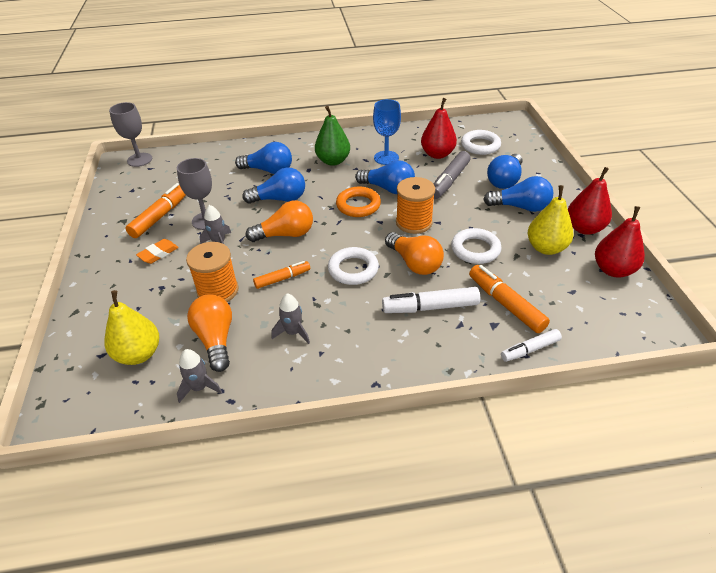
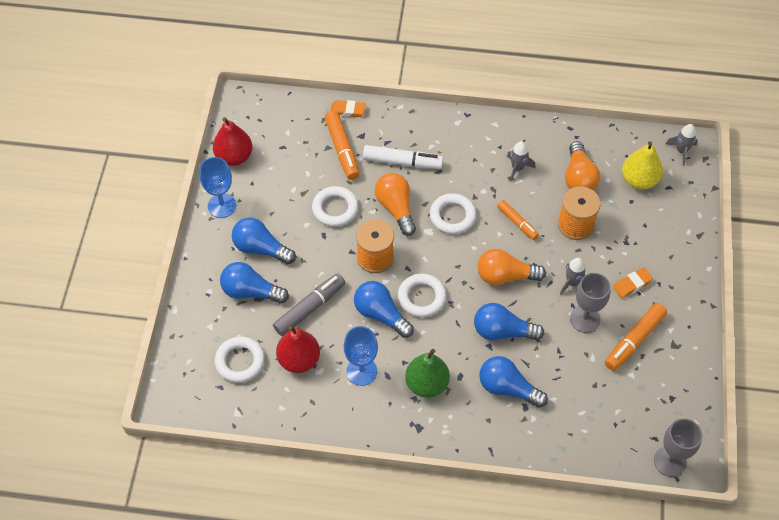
camera: 165 degrees left, 15 degrees up
grey rocket [177,349,222,403] -> grey rocket moved to [666,124,698,166]
orange marker [253,261,310,289] -> orange marker turned 120 degrees counterclockwise [497,200,539,240]
orange ring [336,187,381,217] -> white ring [398,273,446,317]
blue light bulb [487,154,523,189] -> blue light bulb turned 120 degrees counterclockwise [220,262,289,304]
white marker [501,329,562,362] -> orange eraser [330,100,366,117]
yellow pear [528,185,573,255] -> none
red pear [568,167,612,235] -> blue goblet [200,157,236,218]

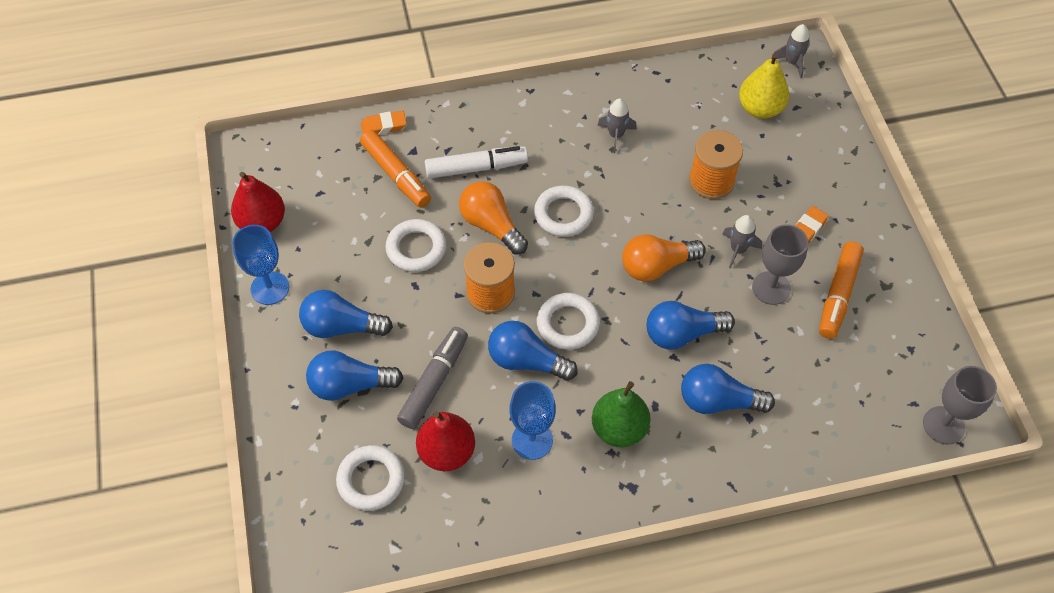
camera: 20 degrees left, 0 degrees up
orange marker [497,200,539,240] -> none
orange light bulb [565,141,600,191] -> none

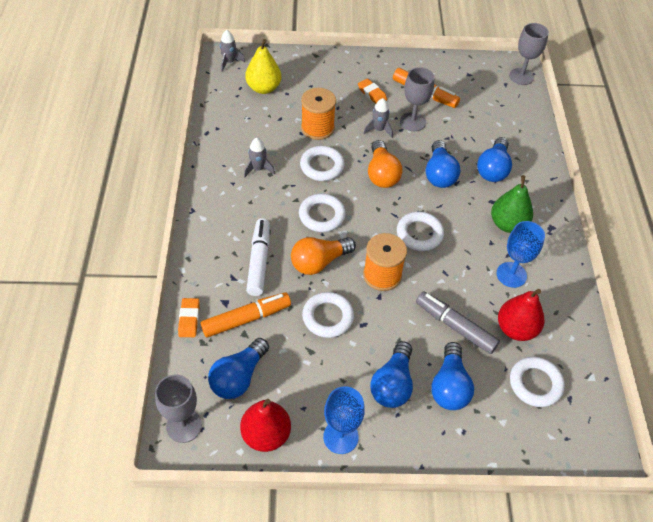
camera: 80 degrees left, 5 degrees down
blue light bulb [488,321,578,381] -> blue light bulb moved to [208,338,269,399]
none -> grey goblet [155,374,202,443]
none -> white ring [300,146,345,181]

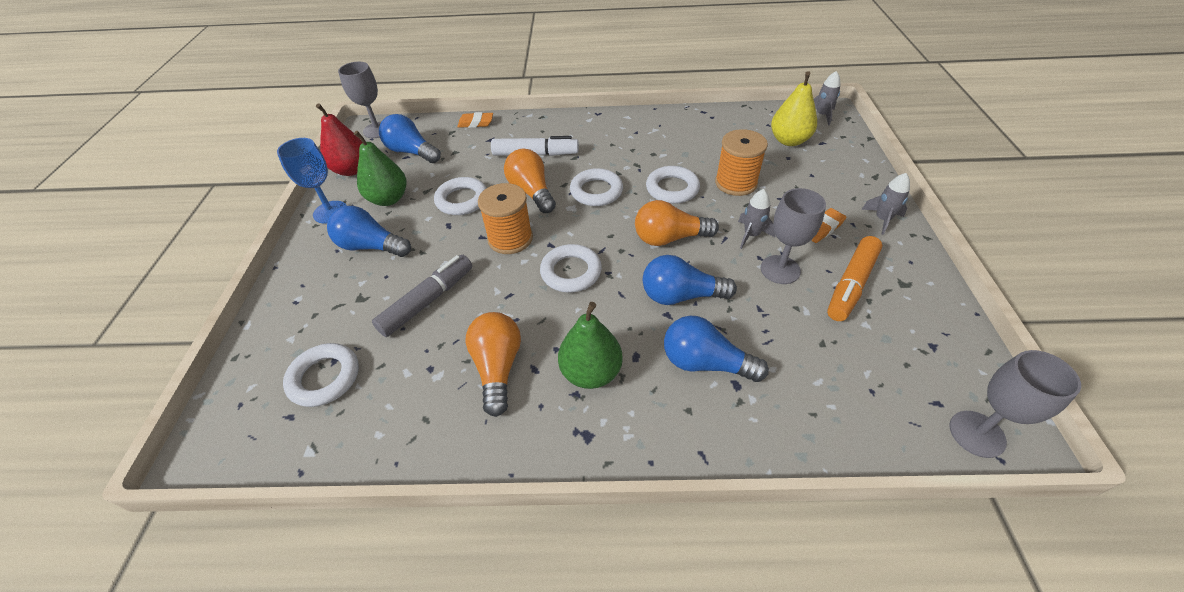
camera: 95 degrees right, 5 degrees down
orange marker [201,292,291,337] -> none
grey rocket [244,138,275,178] -> grey rocket moved to [861,173,910,235]
blue light bulb [431,342,474,410] -> none
blue goblet [496,221,545,288] -> orange light bulb [465,312,521,417]
red pear [498,289,544,341] -> none
none -> green pear [354,131,407,206]

